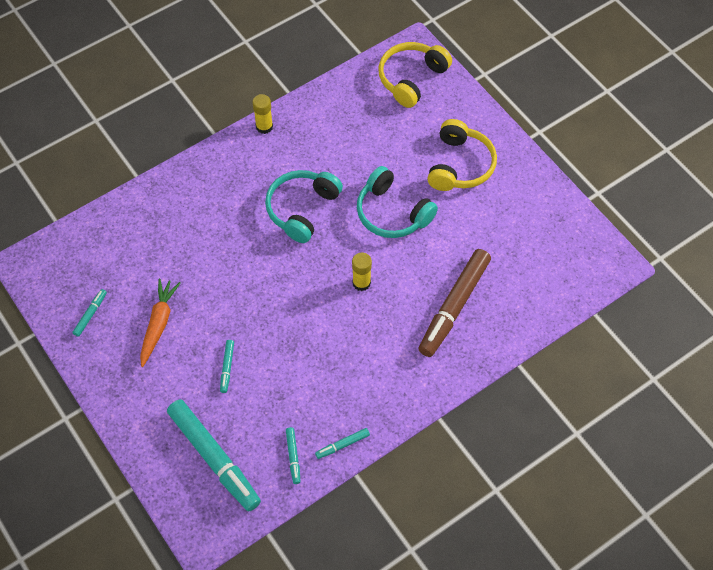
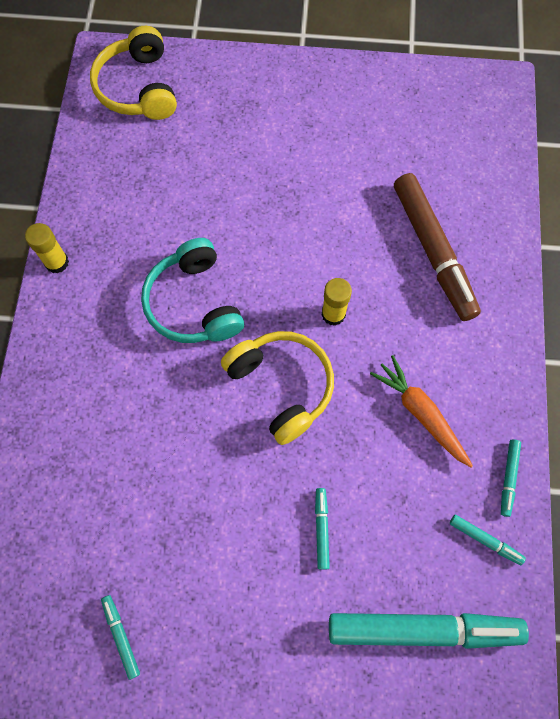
camera: 50 degrees left, 10 degrees up
orange carrot [140,279,180,367] -> orange carrot moved to [370,355,473,468]
turquoise marker [220,340,234,393] -> turquoise marker turned 135 degrees counterclockwise [315,488,330,570]
turquoise headphones [357,166,438,238] -> none
yellow headphones [427,119,497,191] -> yellow headphones moved to [221,331,334,445]

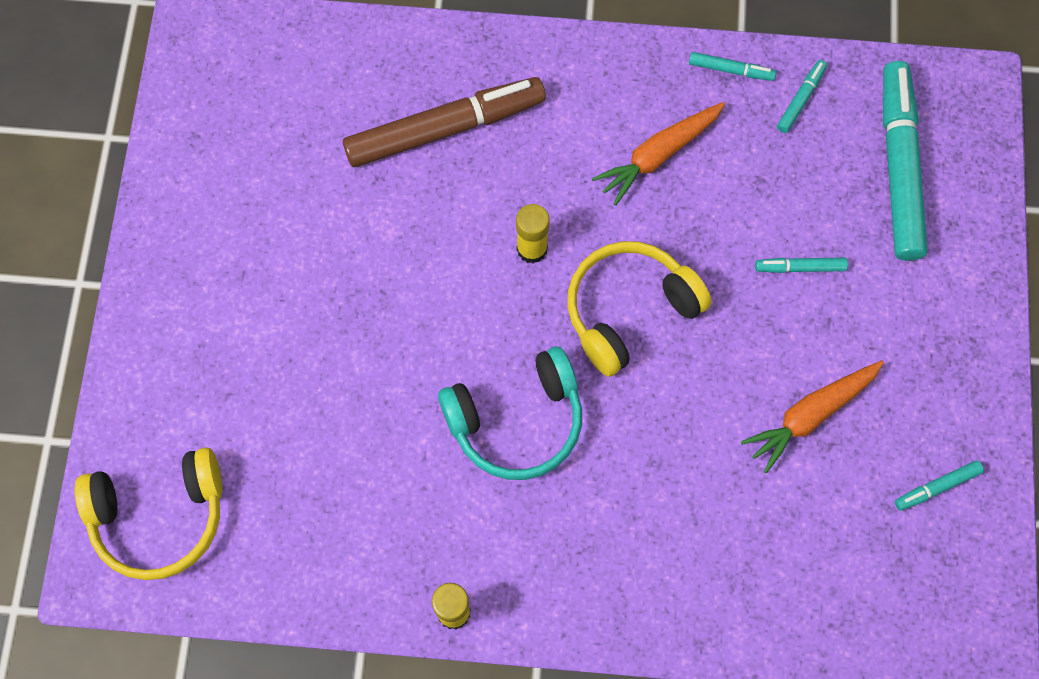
camera: 90 degrees left, 0 degrees up
none -> orange carrot [741,360,884,473]

